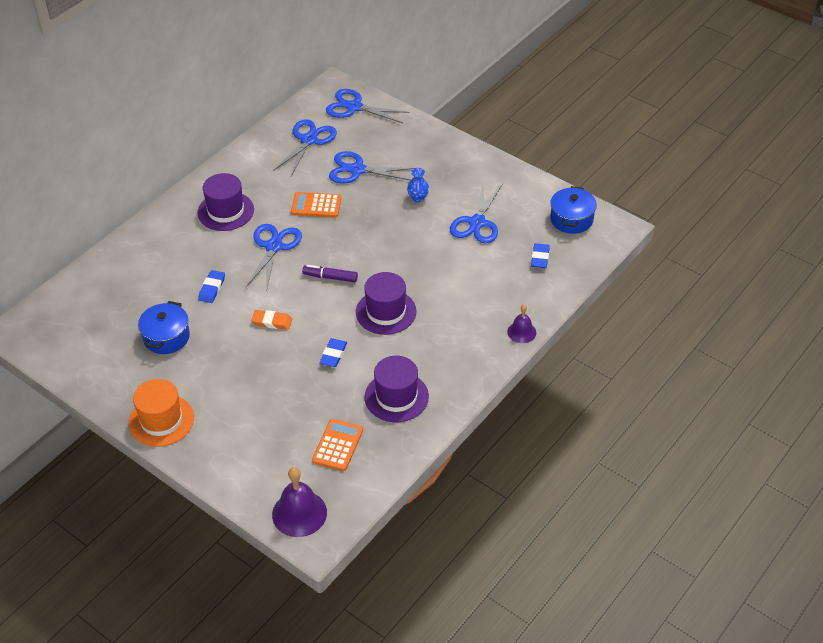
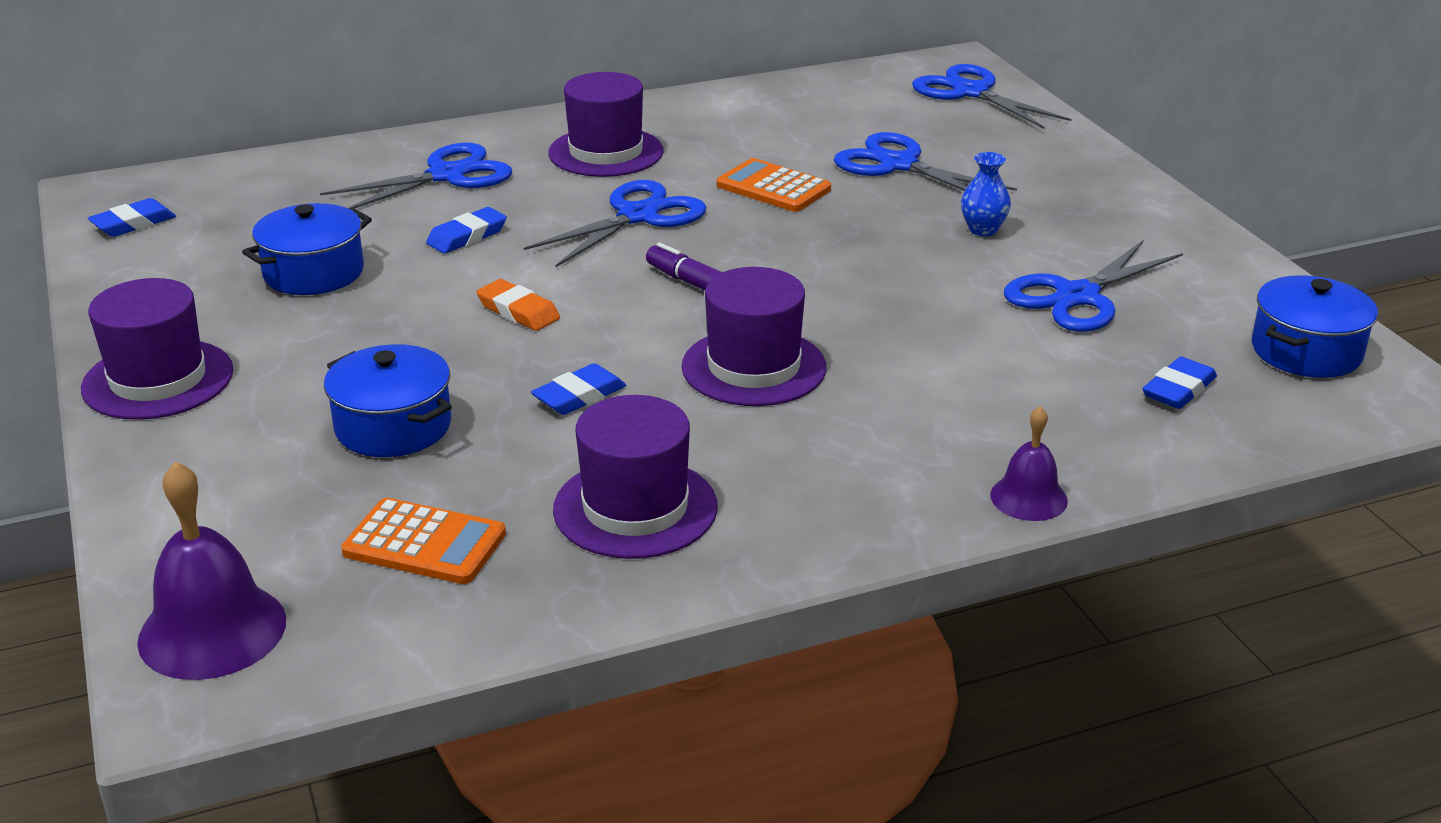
camera: 30 degrees right, 15 degrees down
orange hat [129,379,194,447] -> purple hat [81,278,233,420]
blue scissors [273,119,337,176] -> blue scissors moved to [320,143,512,210]
orange calculator [312,419,363,471] -> orange calculator turned 60 degrees clockwise [341,498,506,584]
none -> blue eraser [88,198,176,237]
none -> blue pot [324,344,452,457]

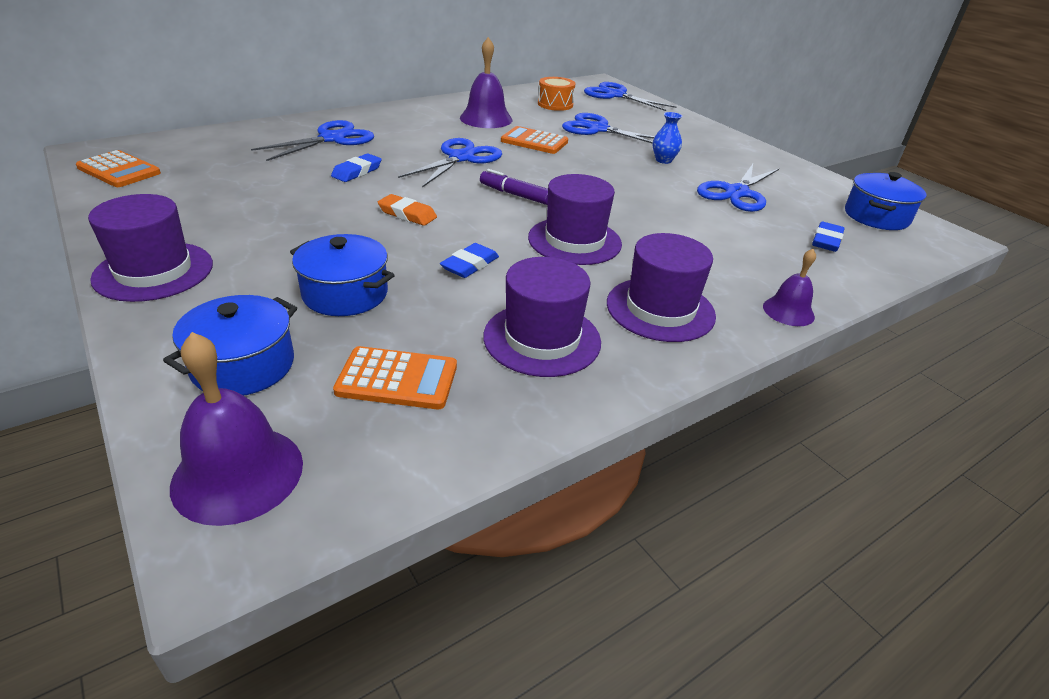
camera: 15 degrees left, 5 degrees up
blue eraser [88,198,176,237] -> orange calculator [76,150,161,187]
blue pot [242,203,372,295] -> blue pot moved to [163,295,297,396]
purple hat [548,72,663,177] -> purple hat moved to [607,233,716,342]
none -> purple bell [460,37,512,128]
none -> orange drum [538,77,575,111]

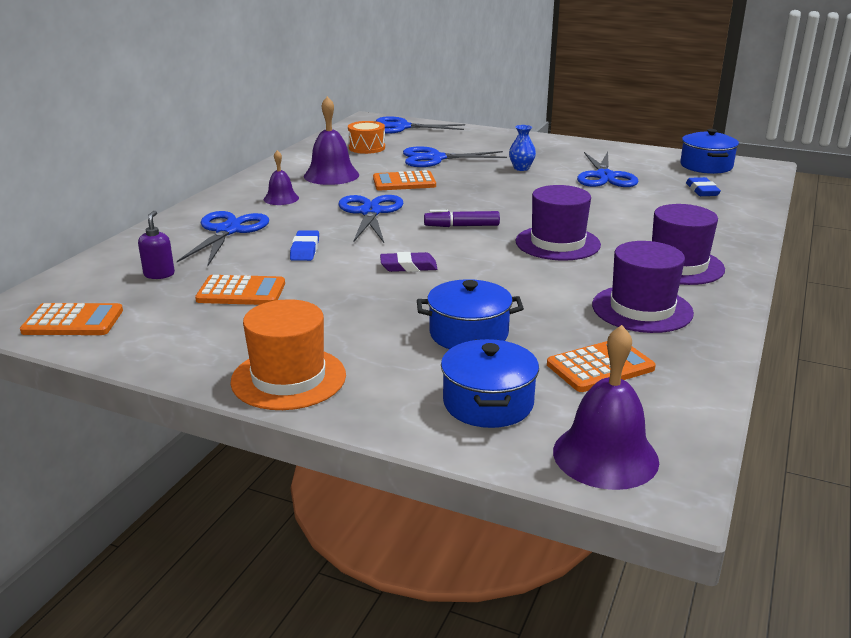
camera: 30 degrees left, 10 degrees down
purple hat [88,194,213,302] -> orange hat [230,299,346,410]
orange eraser [378,194,437,226] -> purple eraser [380,252,437,272]
blue eraser [440,243,499,278] -> none
purple bell [763,249,816,326] -> purple bell moved to [264,150,299,205]
none -> purple soap dispenser [138,211,175,279]
none -> orange calculator [195,275,285,305]

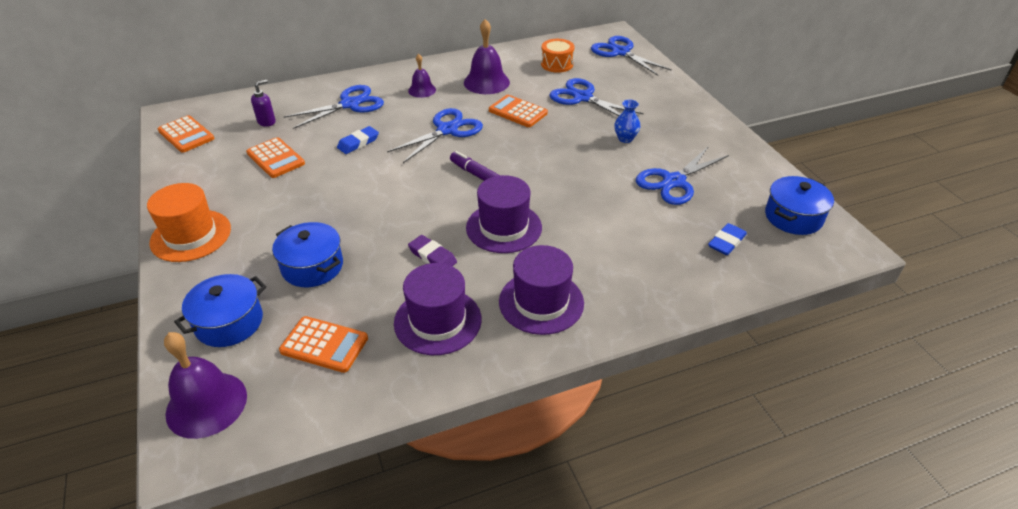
camera: 45 degrees right, 15 degrees up
purple eraser [380,252,437,272] -> purple eraser moved to [408,235,457,266]

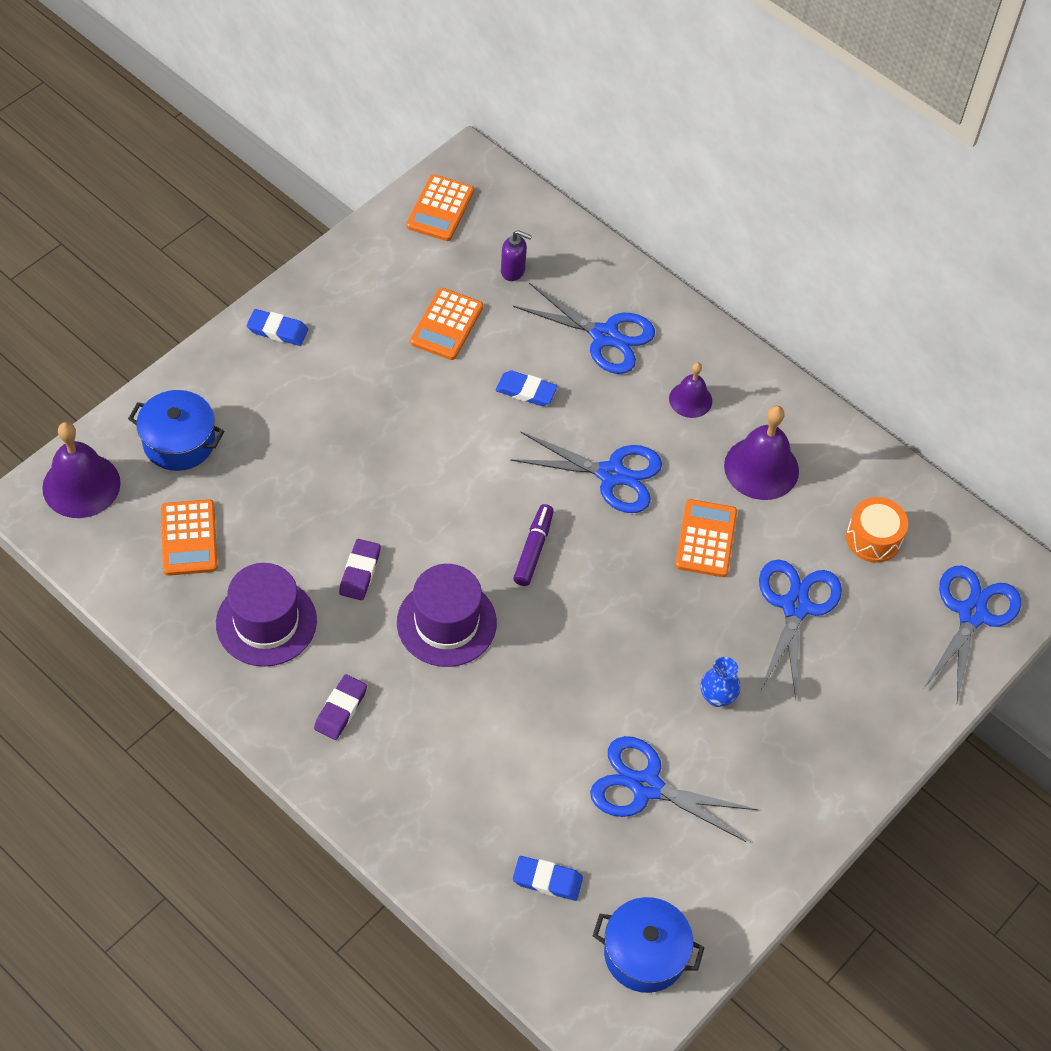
camera: 60 degrees right, 15 degrees up
orange hat [147,183,231,262] -> blue eraser [247,309,308,346]
blue pot [272,222,343,287] -> none
purple hat [499,245,584,335] -> purple eraser [314,674,367,740]

